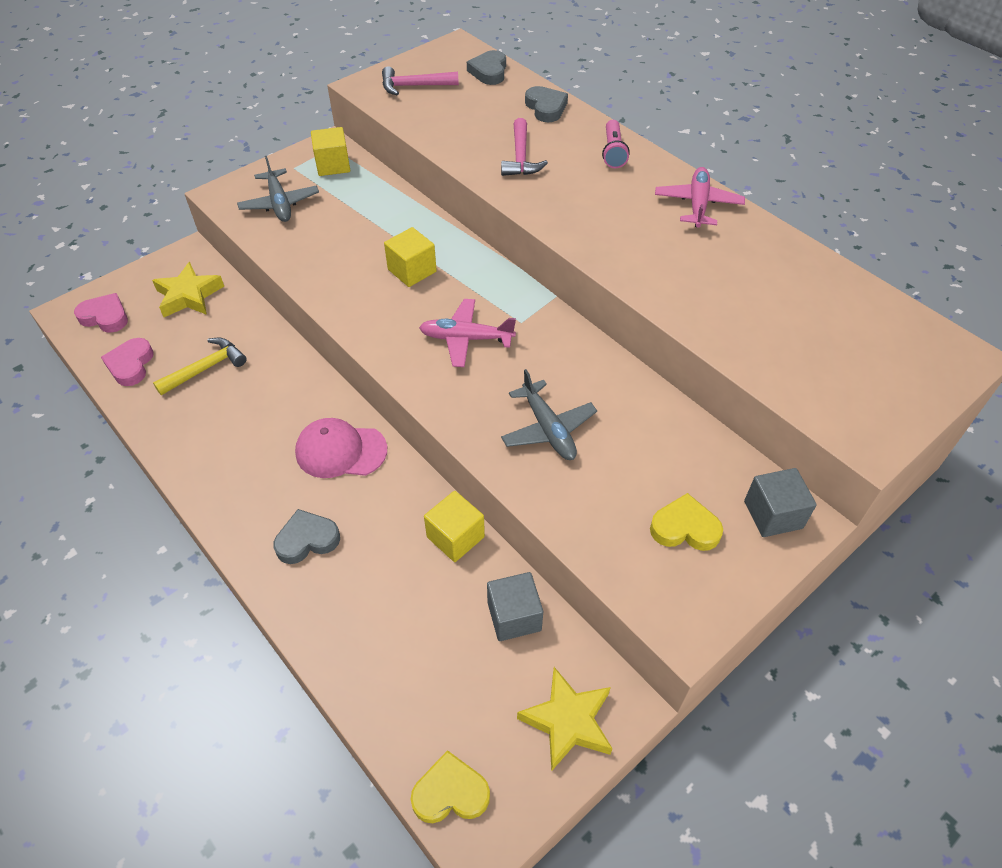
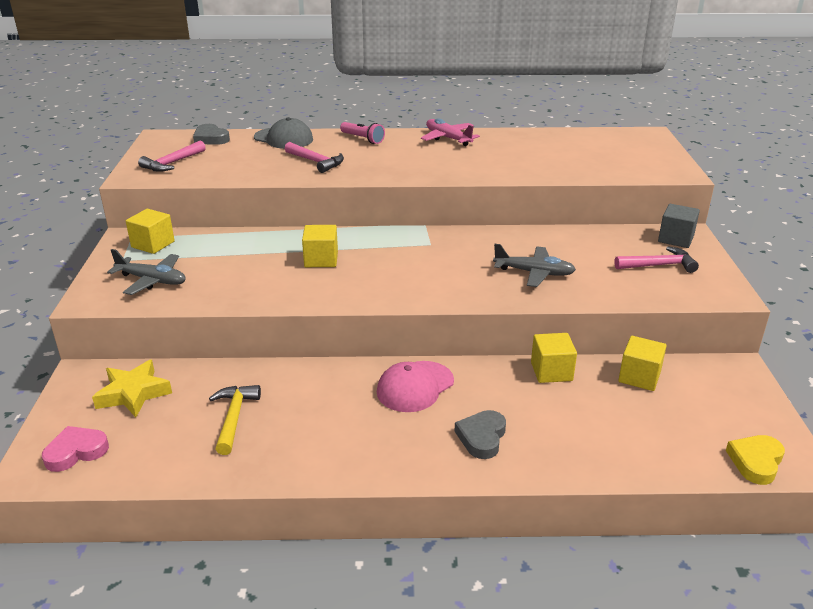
camera: 50 degrees left, 20 degrees down
pink heart [101,338,154,386] -> none
pink plane [419,299,516,367] -> none
grey cube [487,572,543,641] -> yellow cube [618,336,667,391]
yellow star [517,667,613,771] -> none
grey heart [525,86,568,122] -> grey cap [254,117,313,149]
yellow heart [650,493,723,551] -> pink hammer [614,246,699,273]

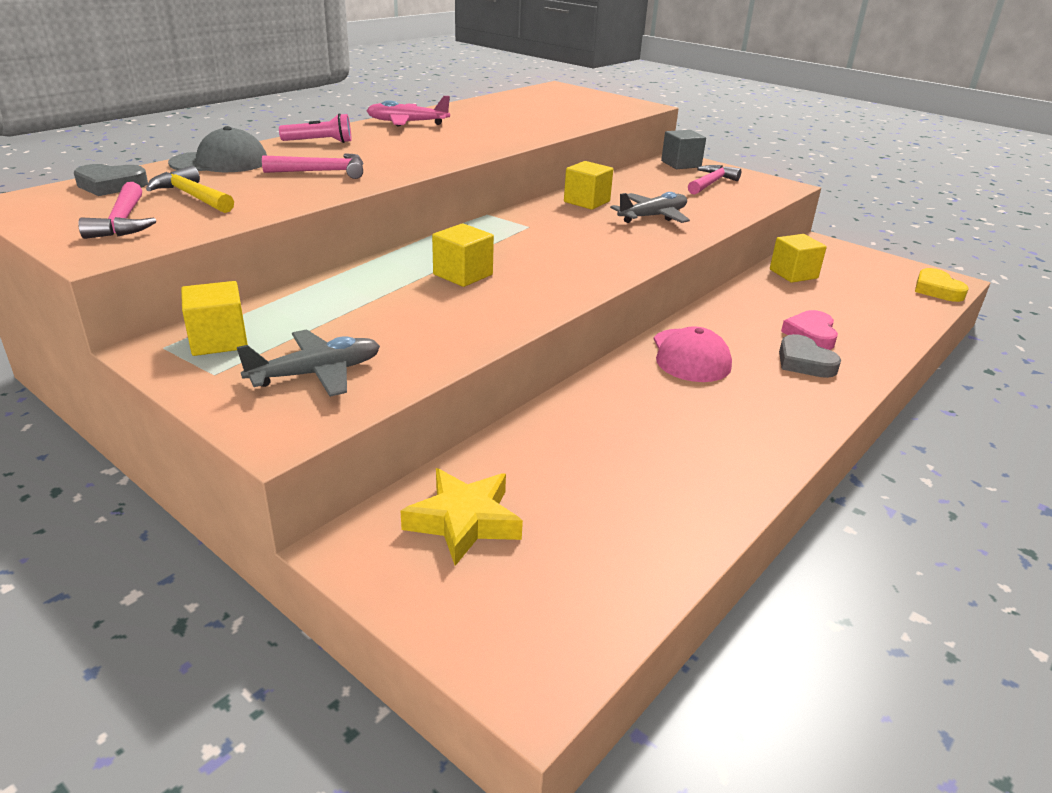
camera: 50 degrees left, 0 degrees up
pink heart [42,426,109,472] -> pink heart moved to [781,310,838,350]
yellow hammer [209,385,261,455] -> yellow hammer moved to [146,166,234,213]
yellow cube [531,333,577,383] -> yellow cube moved to [564,161,613,210]

